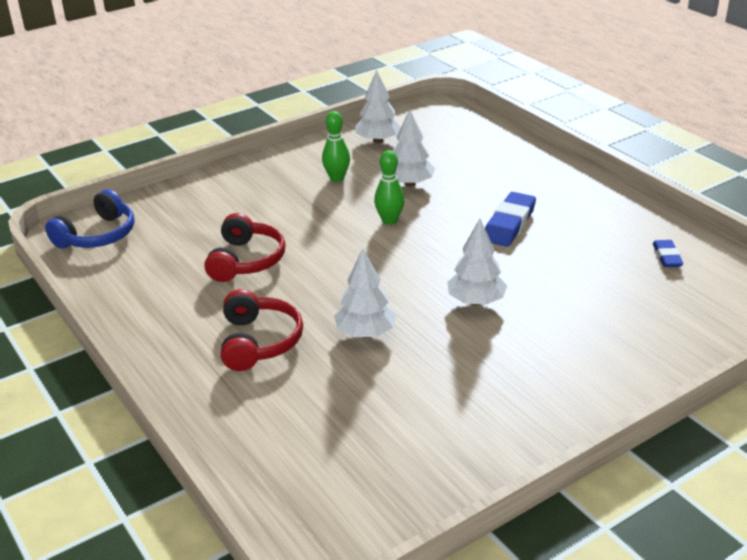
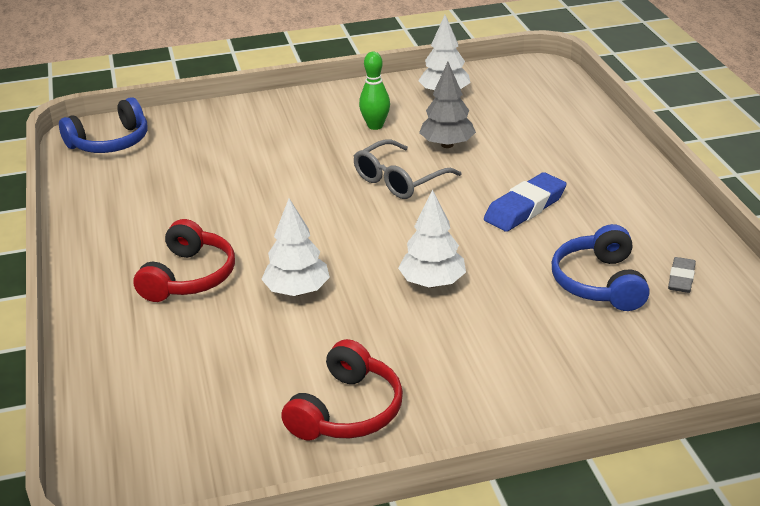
camera: 20 degrees right, 0 degrees up
red headphones [204,213,286,282] -> red headphones moved to [281,339,403,440]
green bowling pin [374,150,405,225] -> grey glasses [354,139,462,199]
white tree [393,109,435,187] -> grey tree [419,62,476,148]
blue eraser [653,240,683,267] -> grey eraser [668,257,696,293]
none -> blue headphones [552,224,650,311]

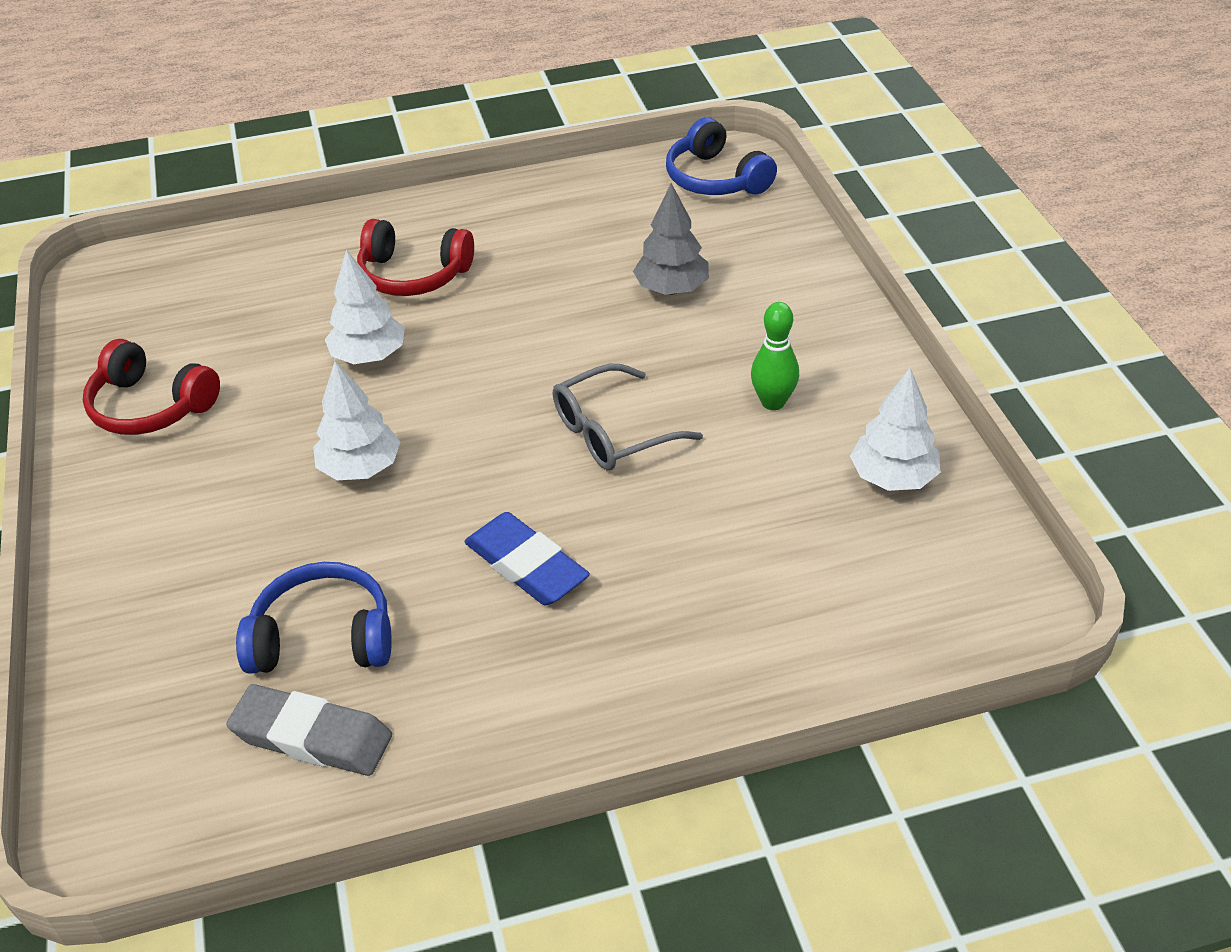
camera: 90 degrees right, 10 degrees up
grey glasses [354,139,462,199] -> grey glasses turned 75 degrees counterclockwise [553,364,703,470]
grey tree [419,62,476,148] -> grey tree moved to [633,183,709,295]
grey eraser [668,257,696,293] -> grey eraser [226,684,392,776], size x1.71

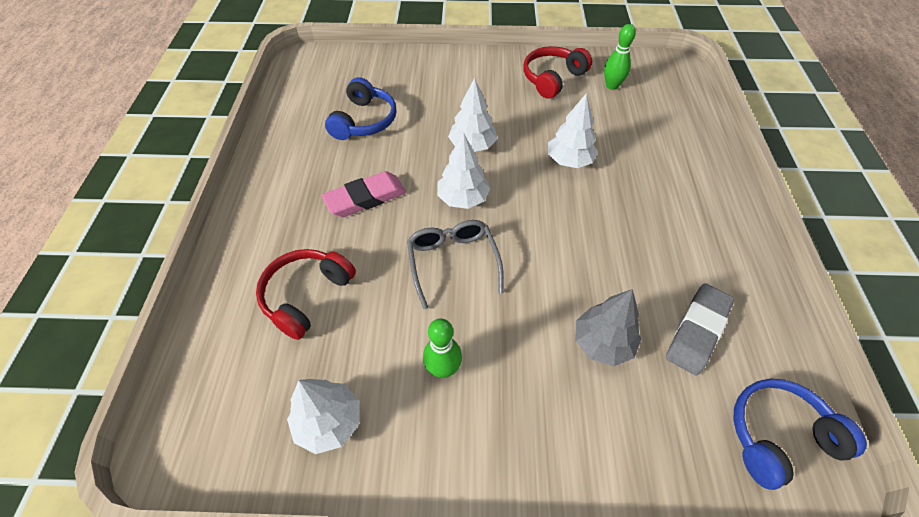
camera: 105 degrees right, 10 degrees up
grey eraser [226,684,392,776] -> grey eraser moved to [666,283,734,376]
red headphones [357,219,474,296] -> red headphones moved to [256,249,356,340]
blue eraser [464,512,590,605] -> pink eraser [322,171,406,217]
none -> white tree [437,132,490,209]
none -> green bowling pin [604,24,636,90]

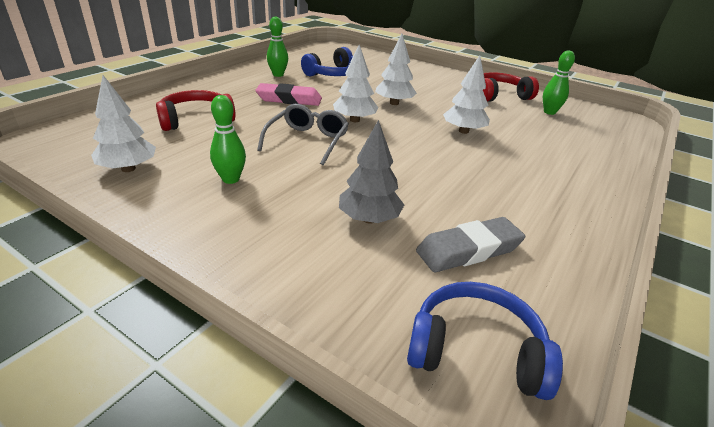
camera: 30 degrees right, 20 degrees down
none -> green bowling pin [267,16,288,77]

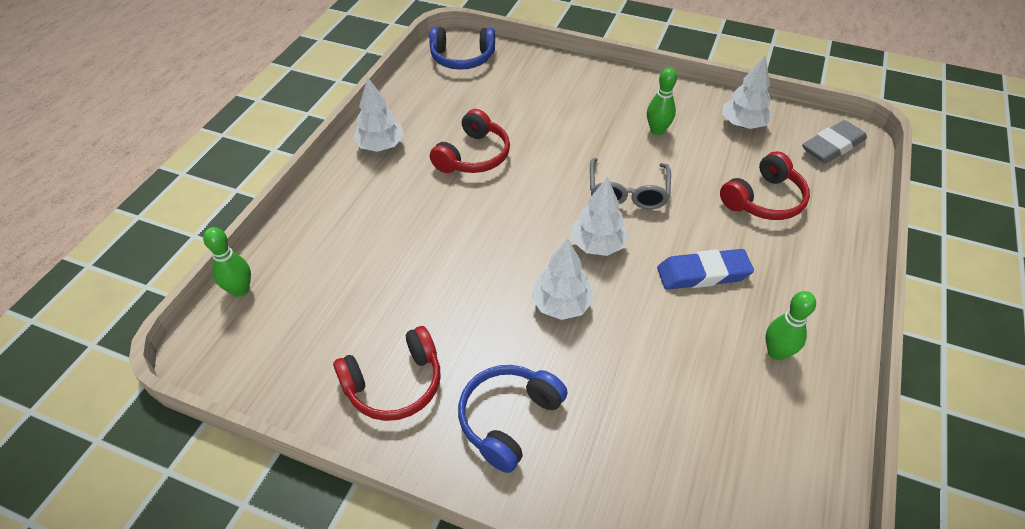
camera: 170 degrees right, 15 degrees up
pink eraser [255,83,322,106] -> blue eraser [657,249,754,290]
blue headphones [301,47,353,76] -> blue headphones moved to [458,365,567,473]
grey tree [339,120,404,224] -> none
grey eraser [416,217,525,272] -> grey eraser moved to [802,120,867,163]
white tree [443,55,490,134] -> white tree moved to [353,77,404,152]
green bowling pin [543,51,575,115] -> green bowling pin moved to [203,227,251,297]
none -> red headphones [430,109,510,173]

